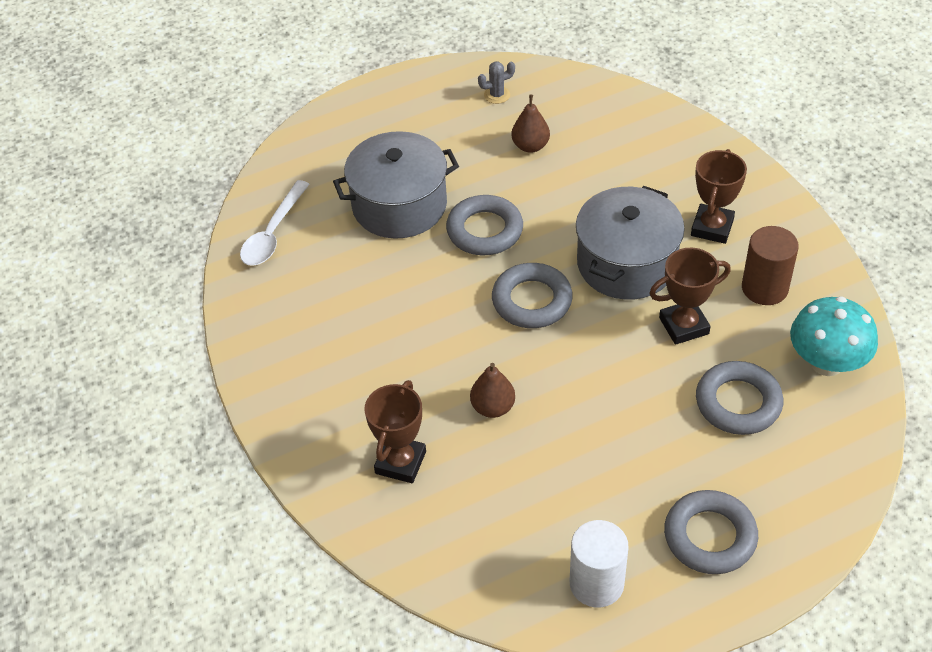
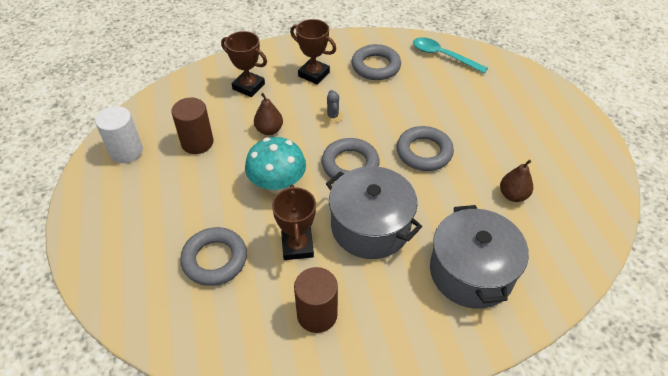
camera: 100 degrees right, 0 degrees up
white spoon [240,180,310,266] -> turquoise spoon [413,37,488,73]
grey pot [333,131,459,239] -> grey pot moved to [430,205,529,309]
grey cactus [478,61,515,104] -> grey cactus moved to [323,90,343,123]
grey ring [664,490,758,574] -> grey ring moved to [351,44,401,80]
brown trophy [691,149,747,244] -> brown trophy moved to [290,19,336,84]
turquoise mushroom [790,296,878,376] -> turquoise mushroom moved to [245,137,306,194]
none -> brown cylinder [171,98,213,154]

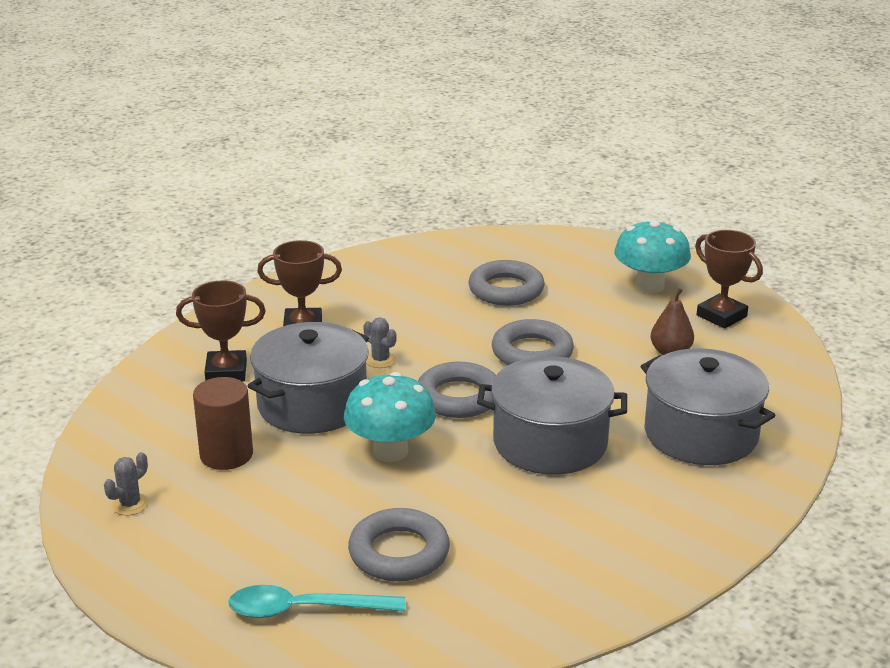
camera: 35 degrees left, 20 degrees down
white cylinder [95,106,143,163] -> grey cactus [104,452,149,515]
brown pear [254,93,283,135] -> grey pot [248,322,369,434]
brown trophy [272,184,316,260] -> brown trophy moved to [695,230,763,329]
brown cylinder [294,267,338,333] -> none
grey ring [351,44,401,80] -> grey ring moved to [468,260,545,306]
turquoise spoon [413,37,488,73] -> turquoise spoon moved to [228,585,405,618]
none -> turquoise mushroom [614,219,691,293]

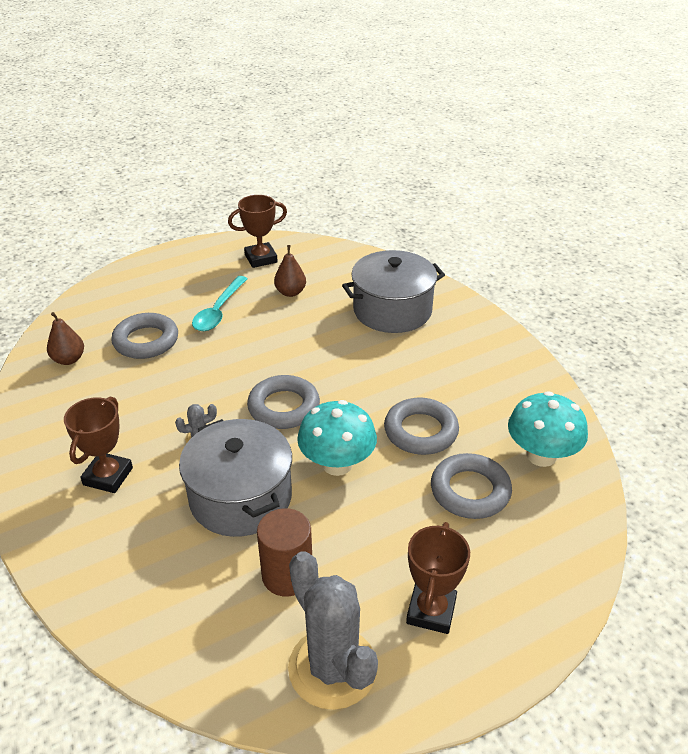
camera: 70 degrees left, 10 degrees up
grey cactus [104,452,149,515] -> grey cactus [288,551,378,710], size x2.41
brown trophy [176,280,266,381] -> brown trophy moved to [406,522,470,634]
turquoise spoon [228,585,405,618] -> turquoise spoon moved to [192,276,248,331]
grey pot [477,356,627,475] -> none
grey ring [492,319,574,365] -> grey ring moved to [384,398,459,455]
turquoise mushroom [614,219,691,293] -> turquoise mushroom moved to [508,391,588,467]
none -> brown pear [47,312,84,365]

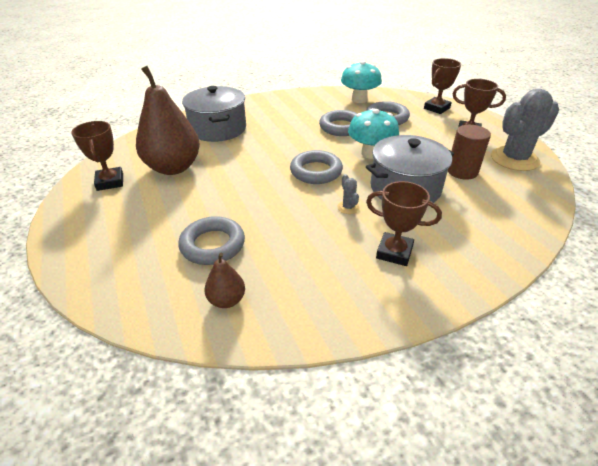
camera: 85 degrees left, 0 degrees up
turquoise spoon [192,276,248,331] -> none
brown pear [274,245,306,297] -> brown pear [136,66,200,175], size x2.19
none -> brown trophy [424,58,461,114]

